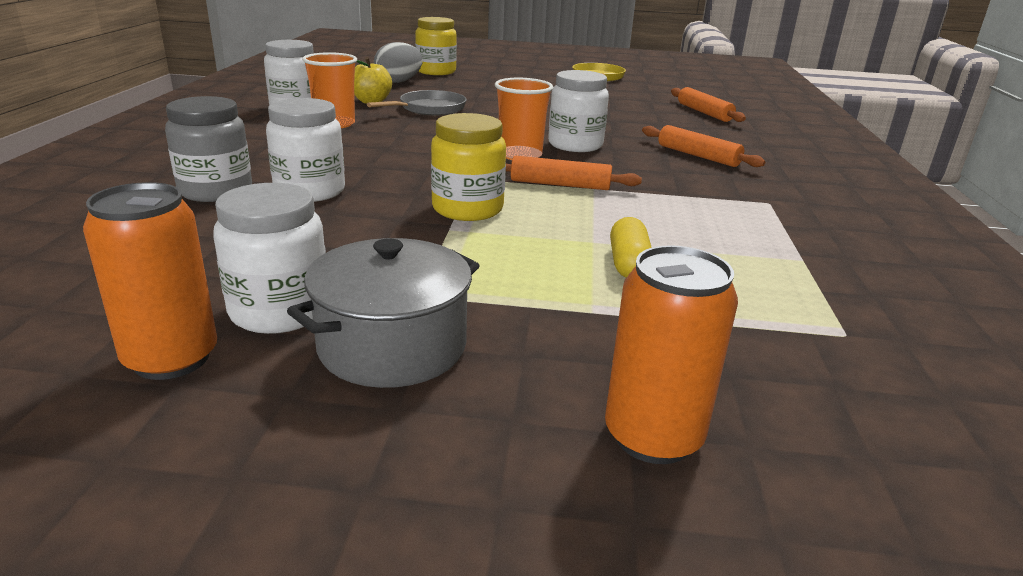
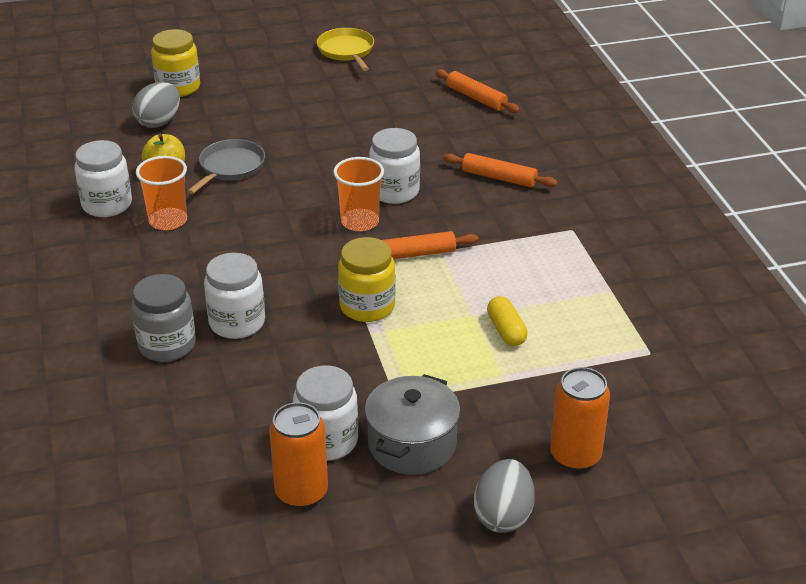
camera: 20 degrees left, 10 degrees up
none -> grey egg [474,459,535,533]

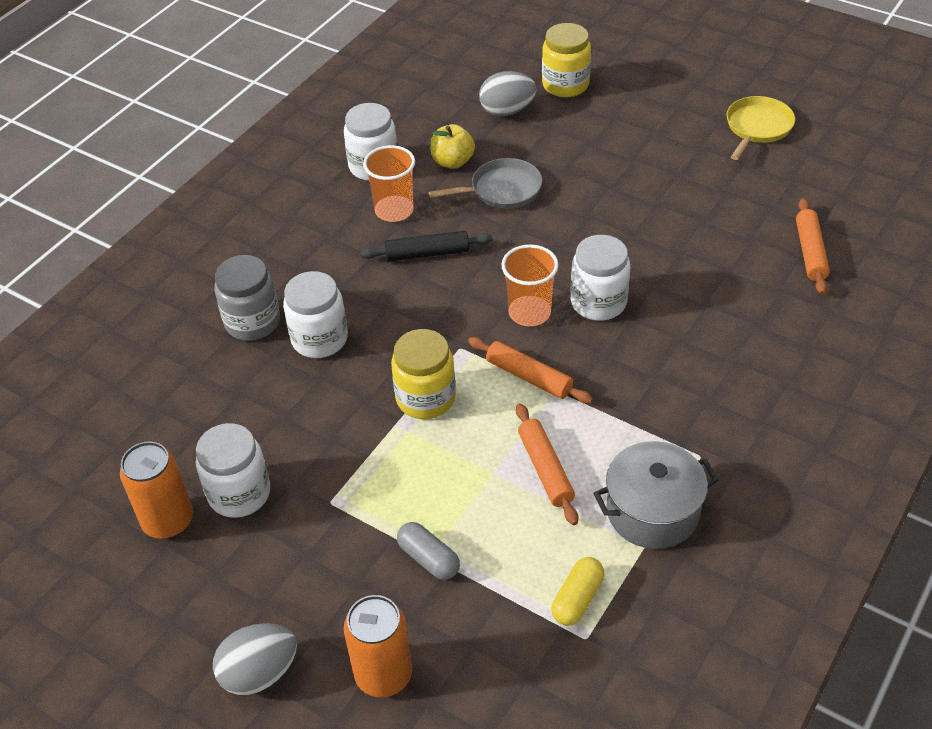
camera: 50 degrees right, 10 degrees up
grey pot [365,374,461,475] -> grey pot moved to [594,441,719,549]
orange rolling pin [443,153,557,188] -> orange rolling pin moved to [516,403,578,525]
yellow capsule [487,296,528,346] -> yellow capsule moved to [551,557,604,626]
none -> black rolling pin [360,231,493,262]
none -> grey capsule [397,522,460,580]

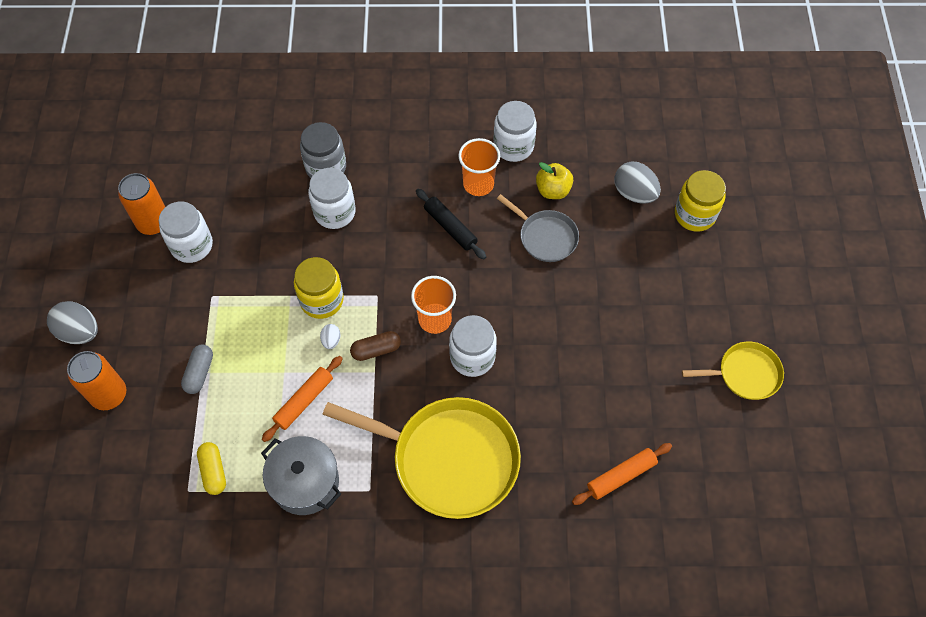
camera: 55 degrees right, 15 degrees up
orange rolling pin [468,337,593,404] -> brown capsule [350,331,401,361]
yellow capsule [551,557,604,626] -> yellow capsule turned 75 degrees clockwise [197,442,226,495]
none -> white egg [320,324,341,349]
none -> yellow pan [322,397,521,519]

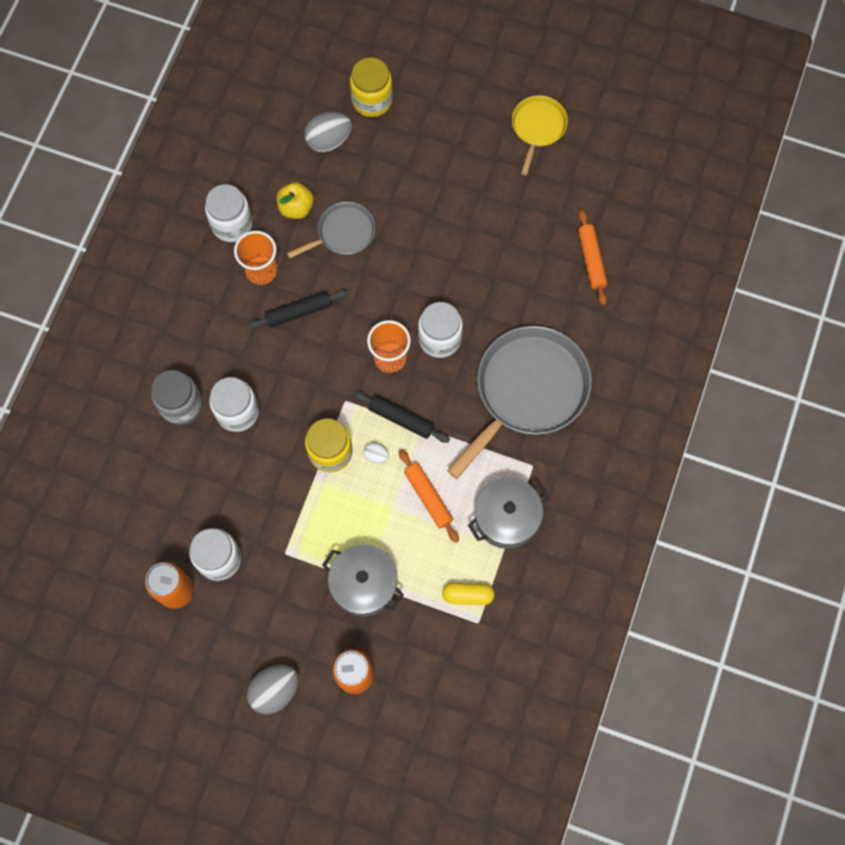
camera: 70 degrees left, 10 degrees up
grey capsule [181,345,213,394] -> grey pot [322,545,404,617]
yellow pan [322,397,521,519] -> grey pan [447,326,592,479]
brown capsule [350,331,401,361] -> black rolling pin [353,391,450,443]

